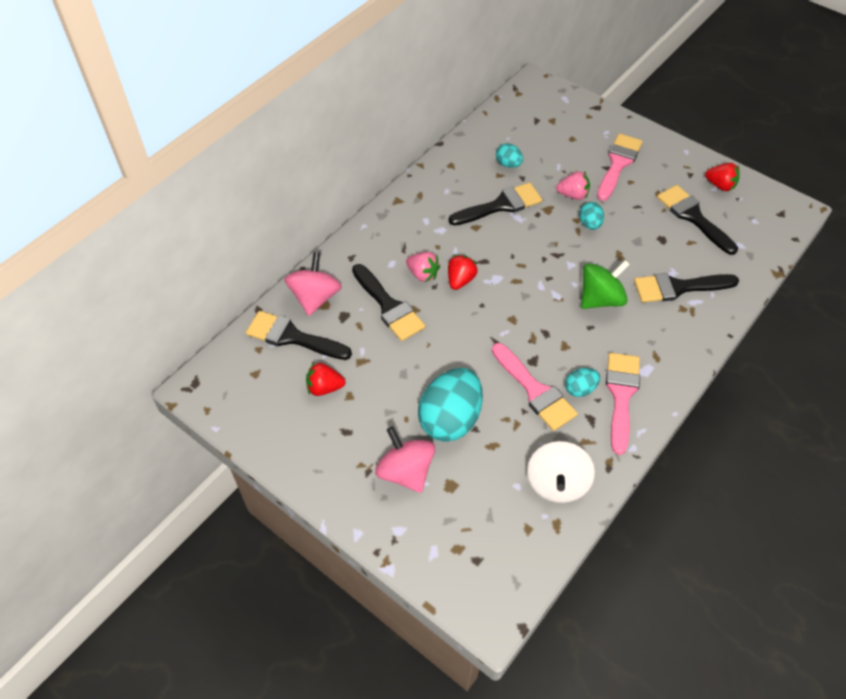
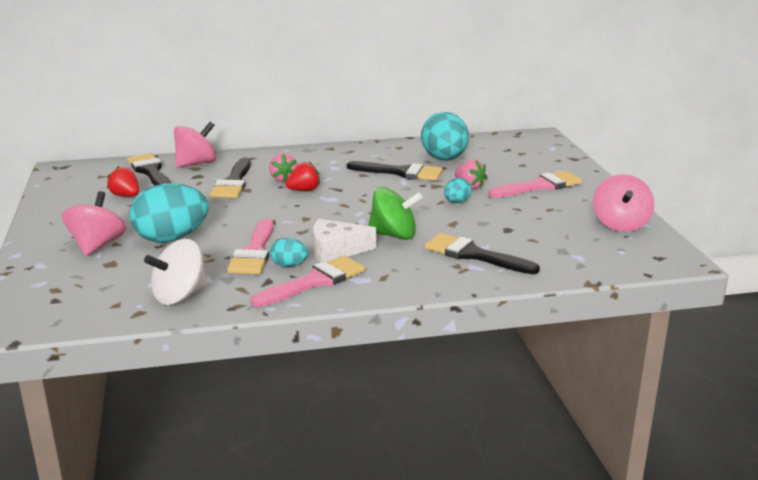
camera: 40 degrees right, 30 degrees down
turquoise egg [496,143,523,168] -> turquoise egg [421,112,469,161], size x2.10
black brush [657,185,738,255] -> none
red strawberry [705,163,740,191] -> pink spinning top [593,174,654,232]
none -> white cheese [313,219,376,262]

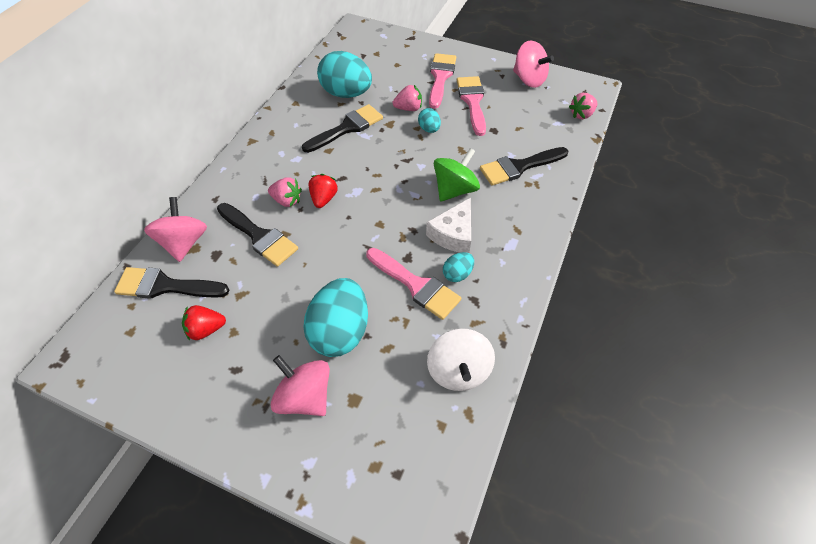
camera: 55 degrees left, 30 degrees up
pink brush [251,256,365,307] -> pink brush moved to [457,76,486,136]
none -> pink strawberry [569,93,597,119]

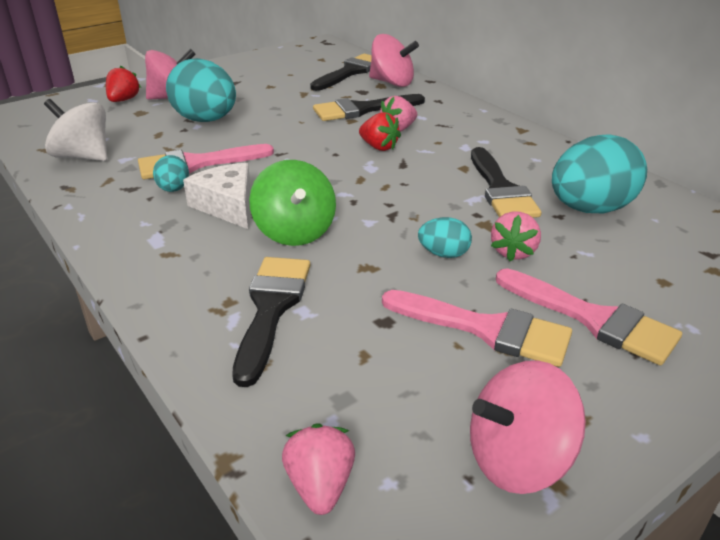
camera: 120 degrees right, 20 degrees down
red strawberry [182,305,226,341] -> red strawberry moved to [106,65,141,102]

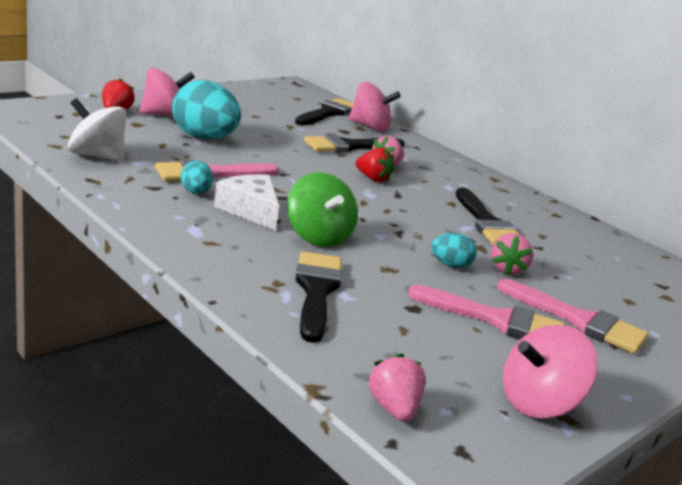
camera: 10 degrees left, 10 degrees down
turquoise egg [552,134,647,213] -> none

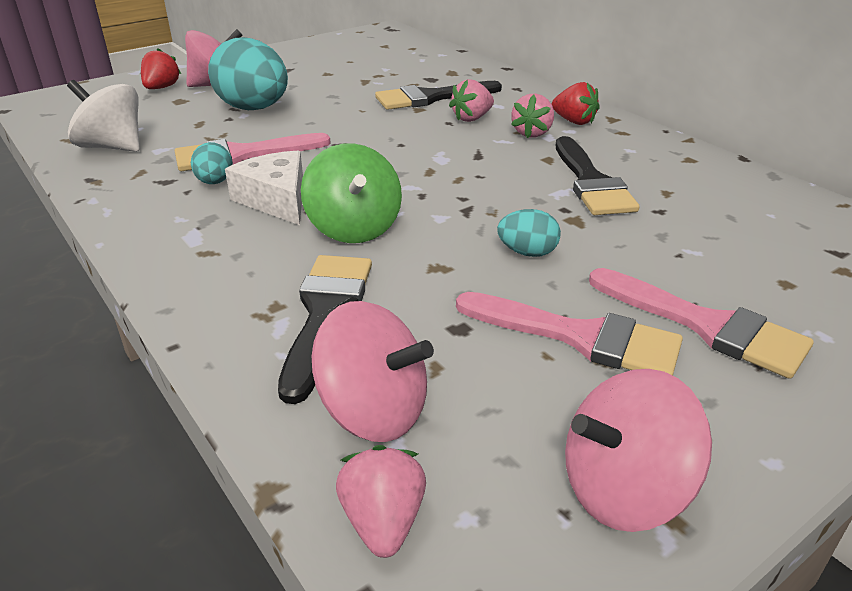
camera: 10 degrees right, 10 degrees up
black brush [295,98,354,125] -> none
pink spinning top [349,81,401,132] -> pink spinning top moved to [312,301,434,442]
red strawberry [355,148,395,182] -> red strawberry moved to [552,82,599,125]
pink strawberry [491,233,533,276] -> pink strawberry moved to [511,94,554,138]

